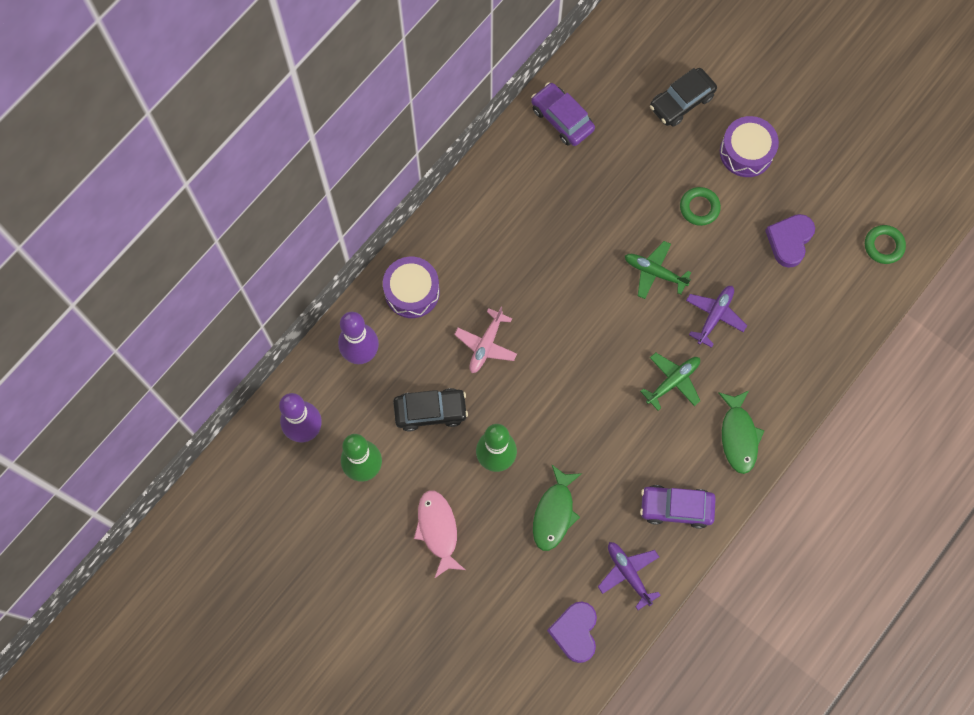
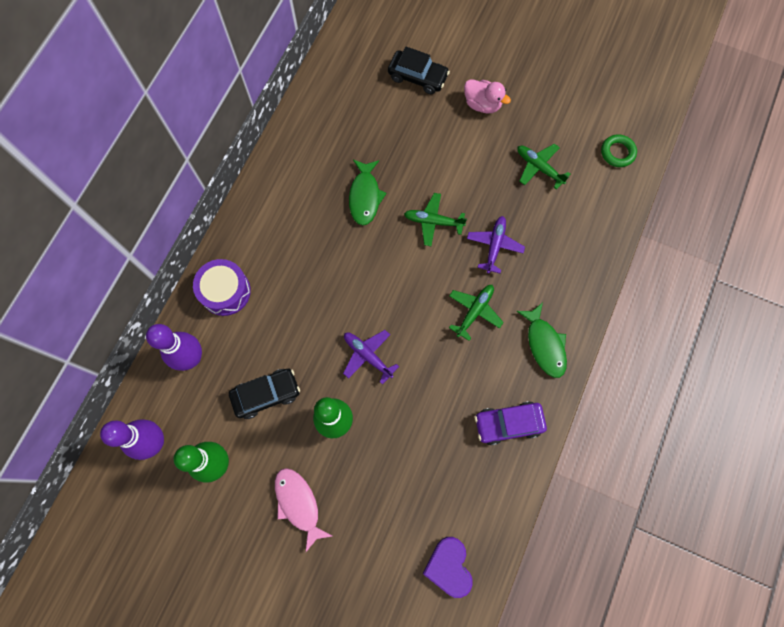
camera: 15 degrees left, 0 degrees up
pink plane [454,307,517,373] -> none
purple car [531,83,595,146] -> none
green fish [533,464,582,551] -> green fish moved to [349,160,387,225]
purple plane [598,542,661,610] -> purple plane moved to [343,330,399,385]
black car [650,68,717,127] -> black car turned 105 degrees counterclockwise [388,47,450,94]
green ring [680,187,721,226] -> none
purple drum [720,116,779,177] -> pink duck [464,79,511,113]
purple heart [765,214,815,268] -> green plane [517,143,571,190]

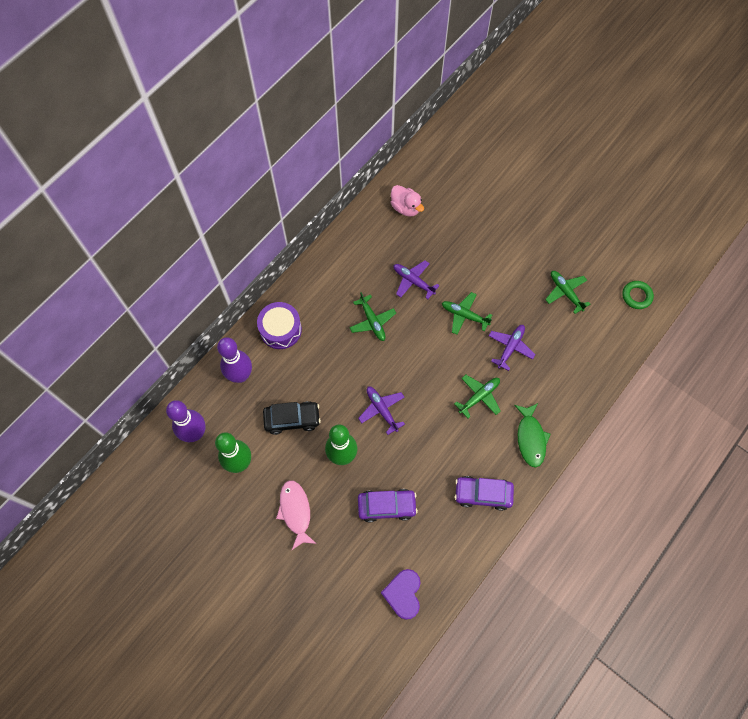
camera: 15 degrees right, 5 degrees down
green fish [349,160,387,225] -> purple plane [394,260,440,299]
black car [388,47,450,94] -> none
pink duck [464,79,511,113] -> pink duck moved to [391,185,424,217]
none -> green plane [349,292,396,341]
none -> purple car [358,489,418,522]

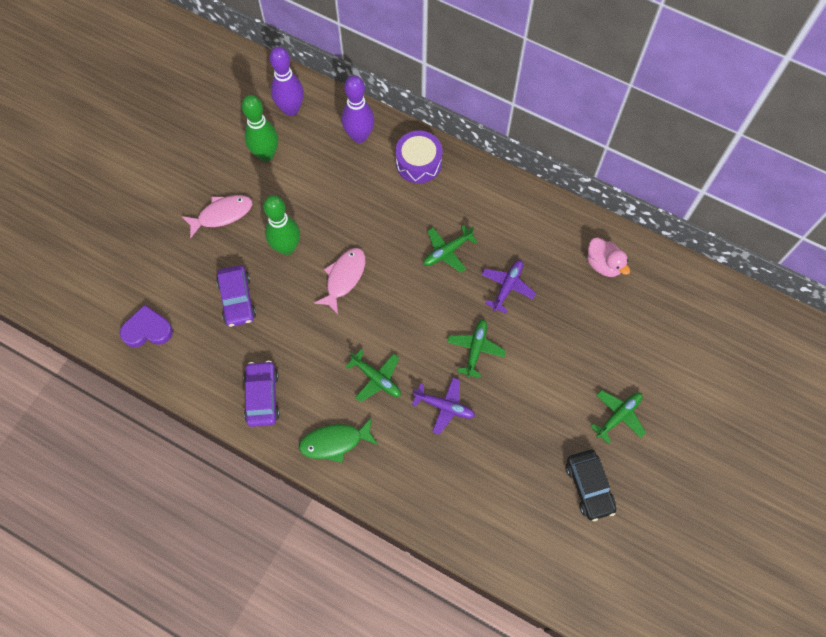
camera: 80 degrees right, 0 degrees up
black car [263,401,321,435] -> black car moved to [566,450,616,521]
purple plane [358,387,405,435] -> pink fish [314,248,365,314]
pink duck [391,185,424,217] -> pink duck turned 75 degrees counterclockwise [587,237,630,277]
green plane [545,271,590,314] -> green plane moved to [590,390,646,444]
green ring [622,281,654,309] -> none

